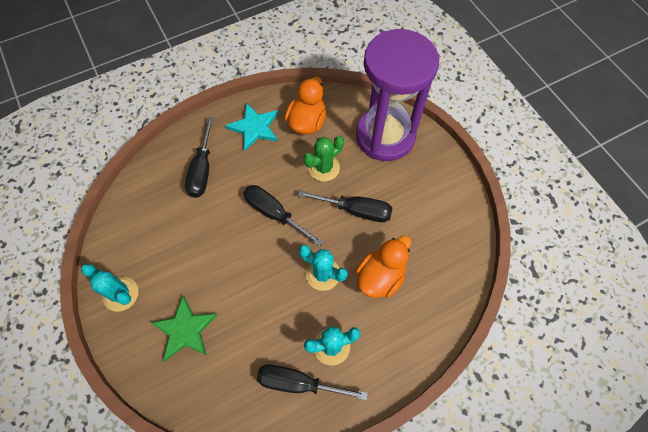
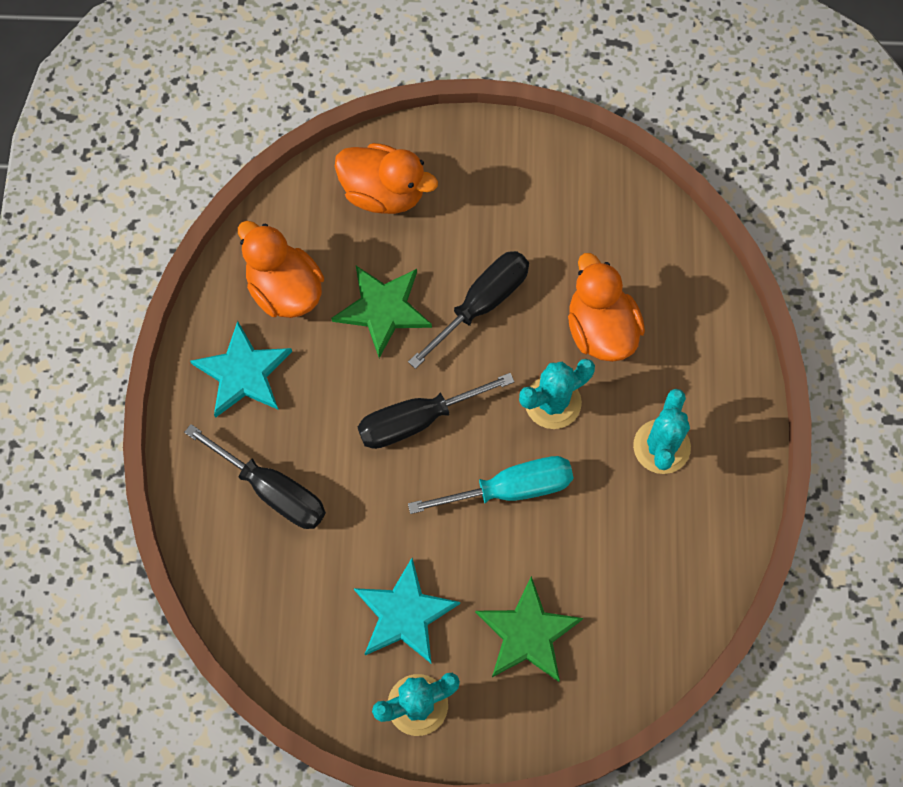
camera: 60 degrees left, 5 degrees up
black screwdriver [257,364,368,400] -> none
green cactus [303,136,344,182] -> green star [331,266,432,358]
purple hourglass [356,29,440,161] -> orange duck [335,143,438,214]
none -> turquoise star [354,558,460,663]
none -> turquoise screwdriver [408,456,573,514]

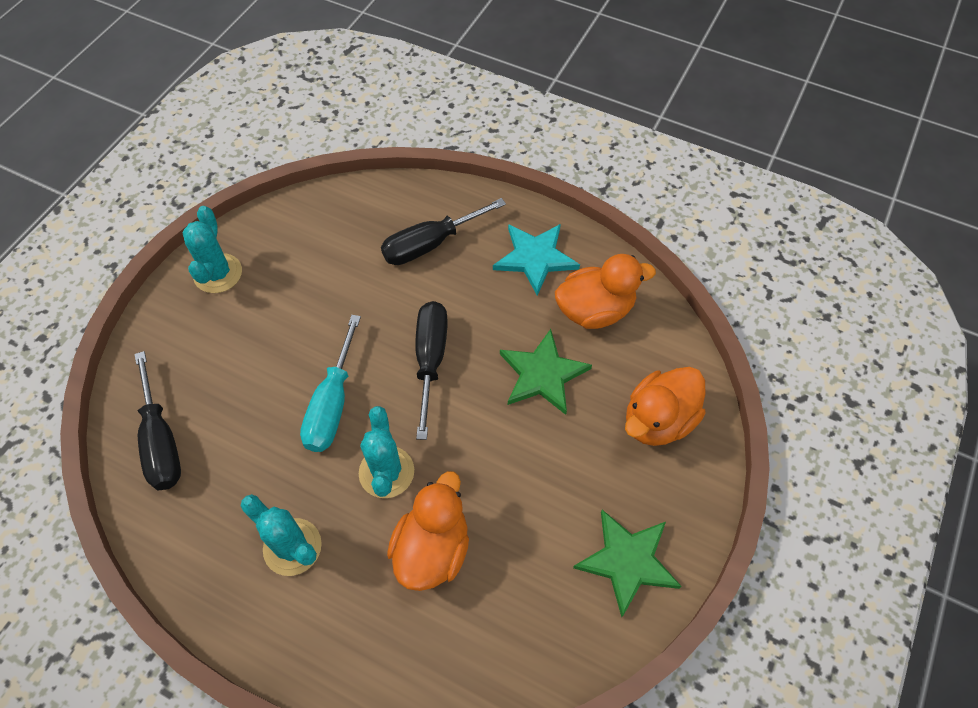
camera: 115 degrees right, 10 degrees down
turquoise star [354,558,460,663] -> none
black screwdriver [408,251,529,369] -> black screwdriver moved to [134,351,181,490]
green star [475,576,583,682] -> green star moved to [573,510,682,617]
orange duck [568,253,645,362] -> orange duck turned 75 degrees counterclockwise [387,471,469,591]

